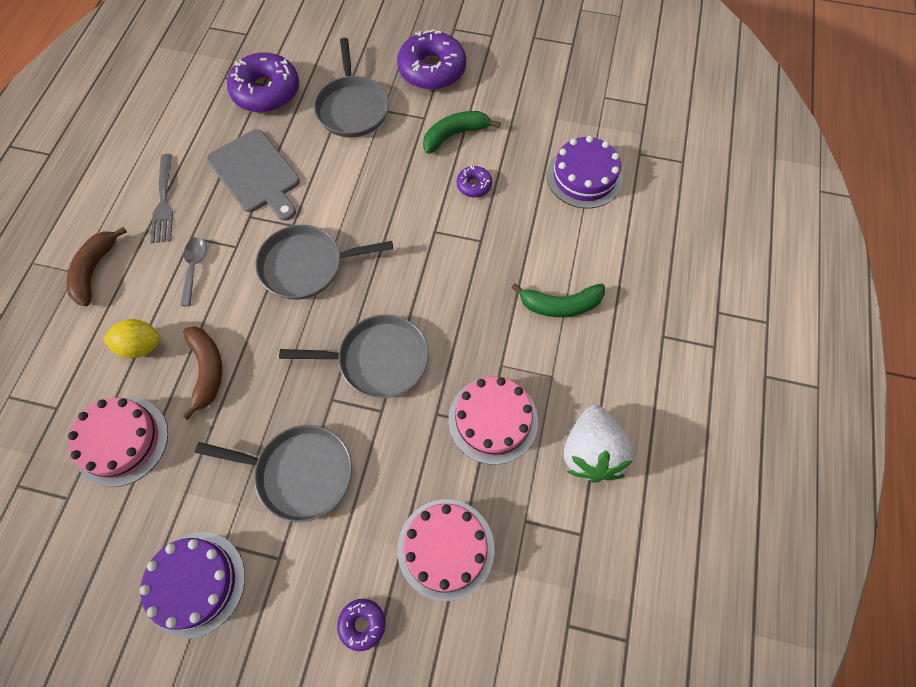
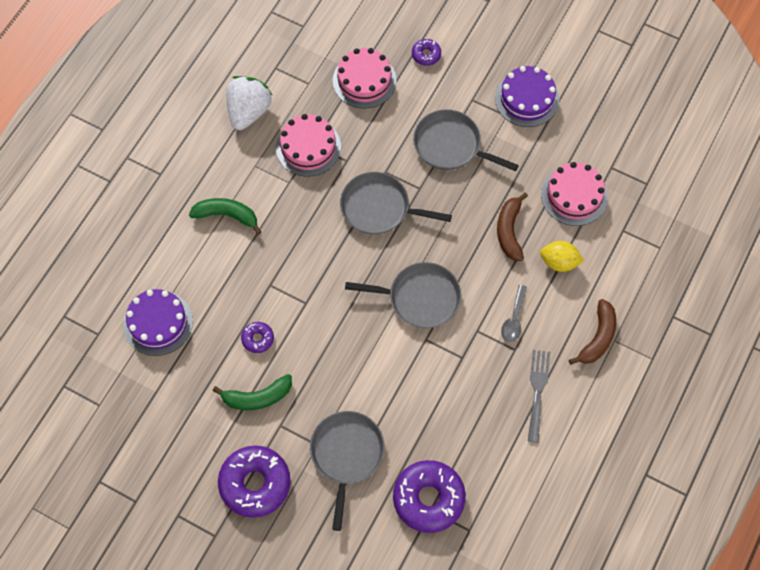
camera: 165 degrees left, 0 degrees up
grey cutting board [207,129,300,221] -> none

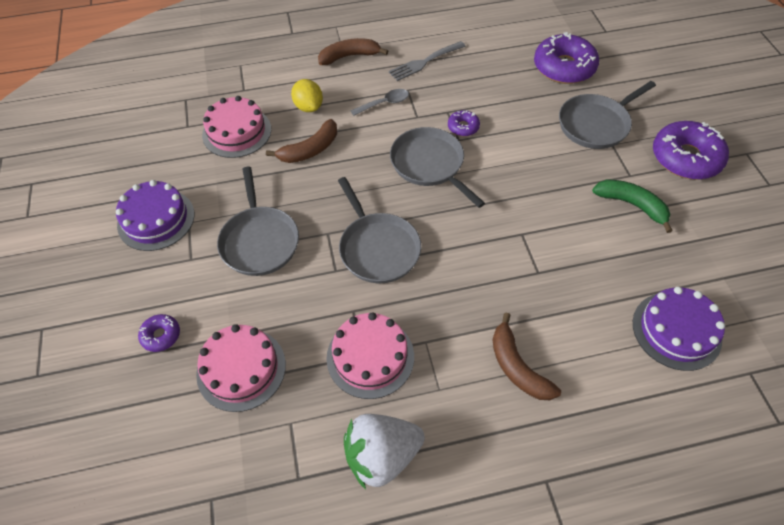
camera: 130 degrees left, 10 degrees down
green banana [189,198,261,235] -> brown banana [492,313,561,400]
purple donut [241,322,274,353] -> purple donut moved to [448,110,480,136]

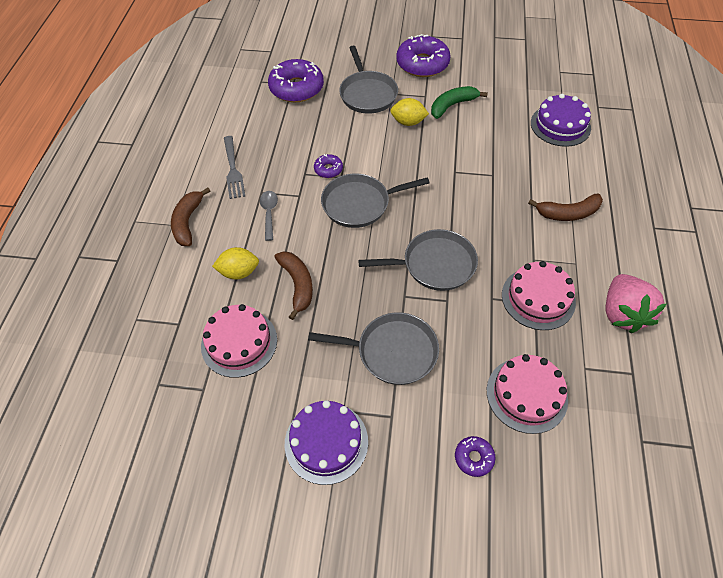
camera: 70 degrees left, 0 degrees up
white strawberry [344,414,425,489] -> pink strawberry [605,274,666,333]
none -> yellow lemon [390,98,429,126]

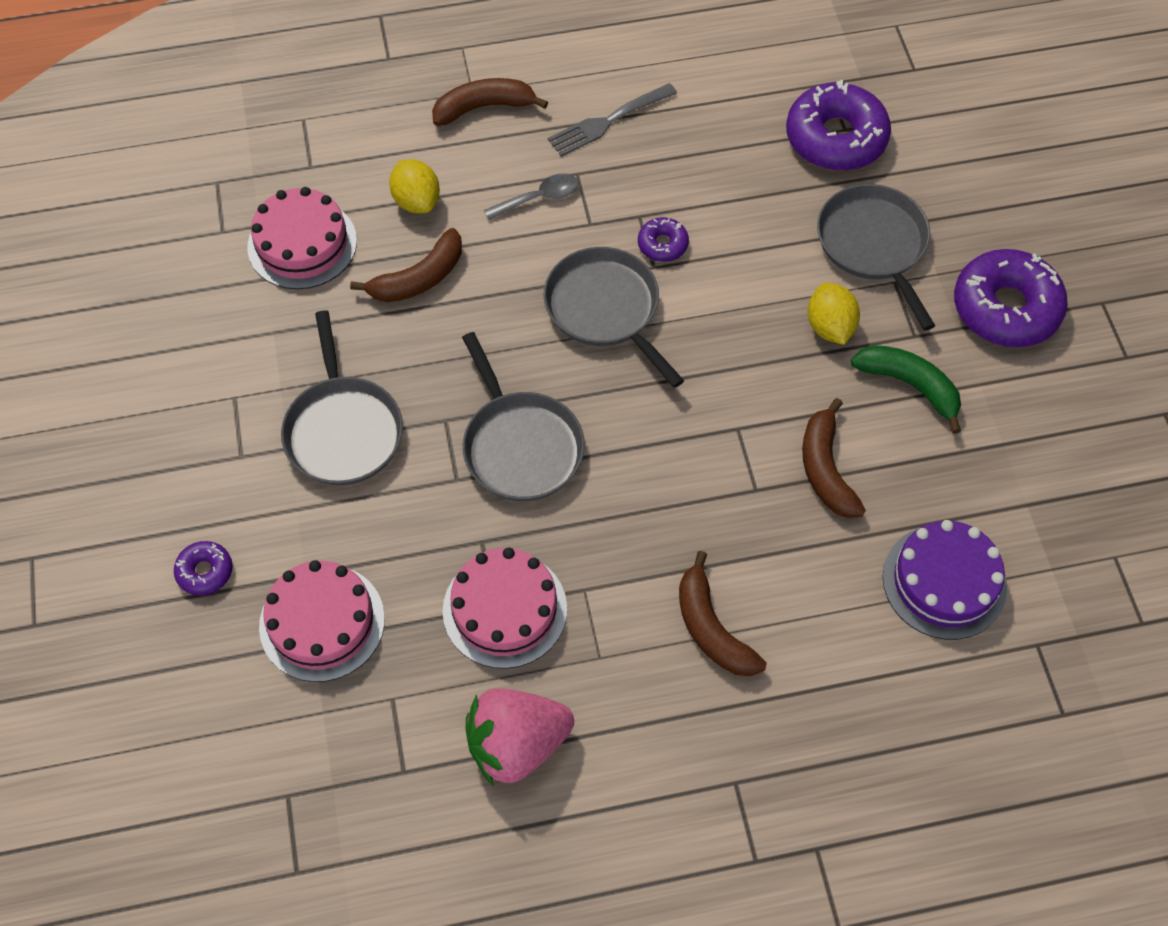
camera: 70 degrees right, 5 degrees up
purple cake [285,400,368,485] -> none
grey pan [339,46,398,114] -> grey pan turned 105 degrees clockwise [817,184,935,330]
none -> brown banana [802,398,866,518]

